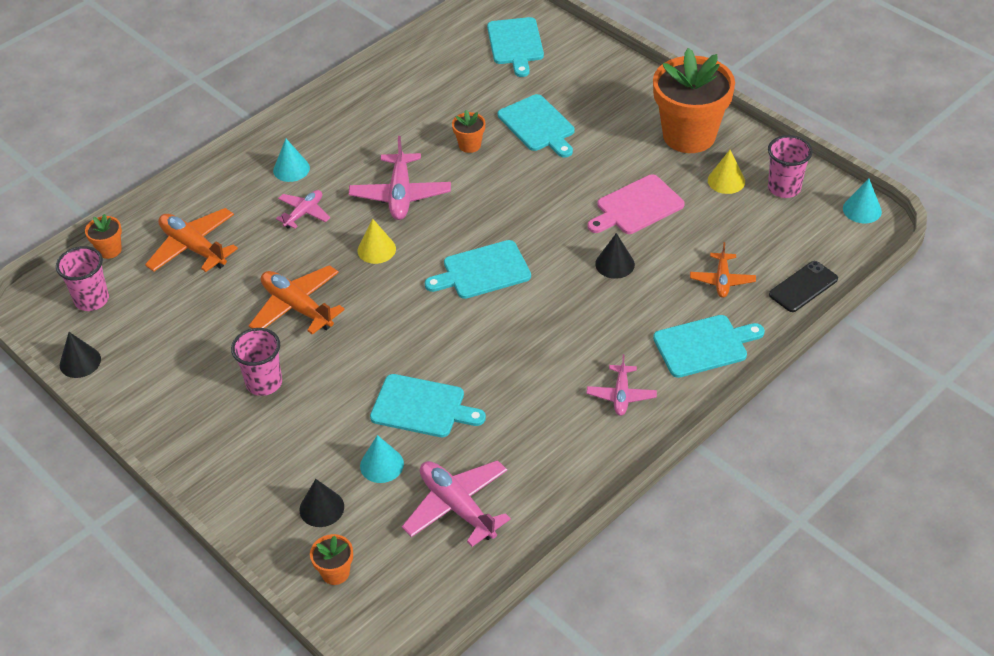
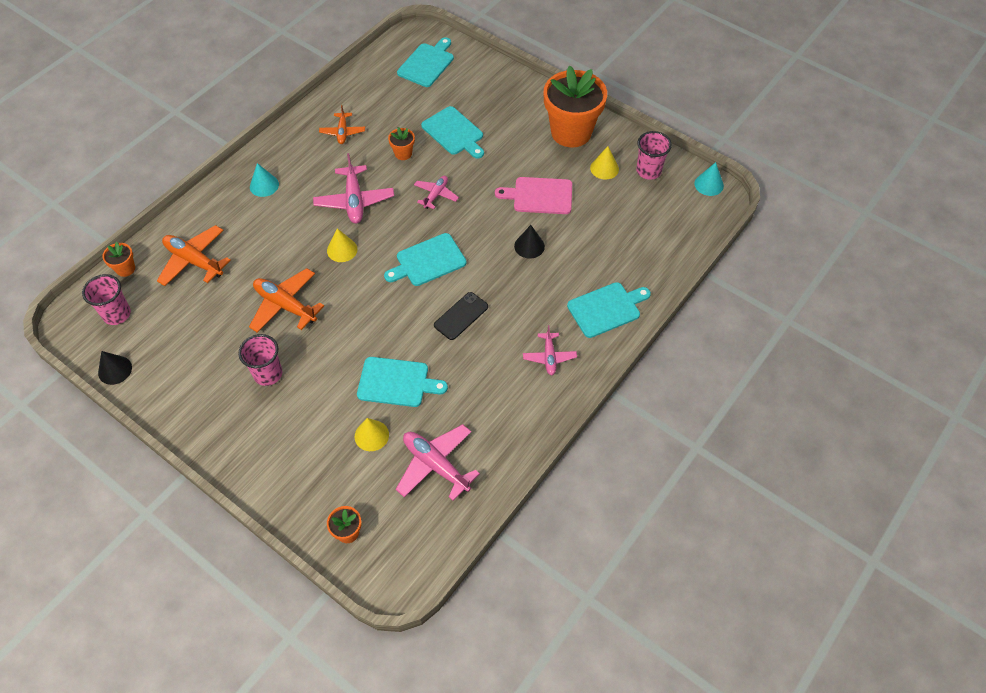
camera: 10 degrees left, 10 degrees up
pink plane [276,190,330,229] -> pink plane moved to [414,176,459,209]
black cone [299,479,344,527] -> none
turquoise cone [360,435,404,483] -> yellow cone [355,418,389,451]
turquoise cutting board [487,17,544,77] -> turquoise cutting board turned 135 degrees counterclockwise [397,37,454,87]
pink cutting board [588,174,685,234] -> pink cutting board turned 45 degrees clockwise [495,177,572,214]
orange plane [690,242,756,298] -> orange plane moved to [319,105,365,144]
black phone [769,261,838,312] -> black phone moved to [434,292,488,340]

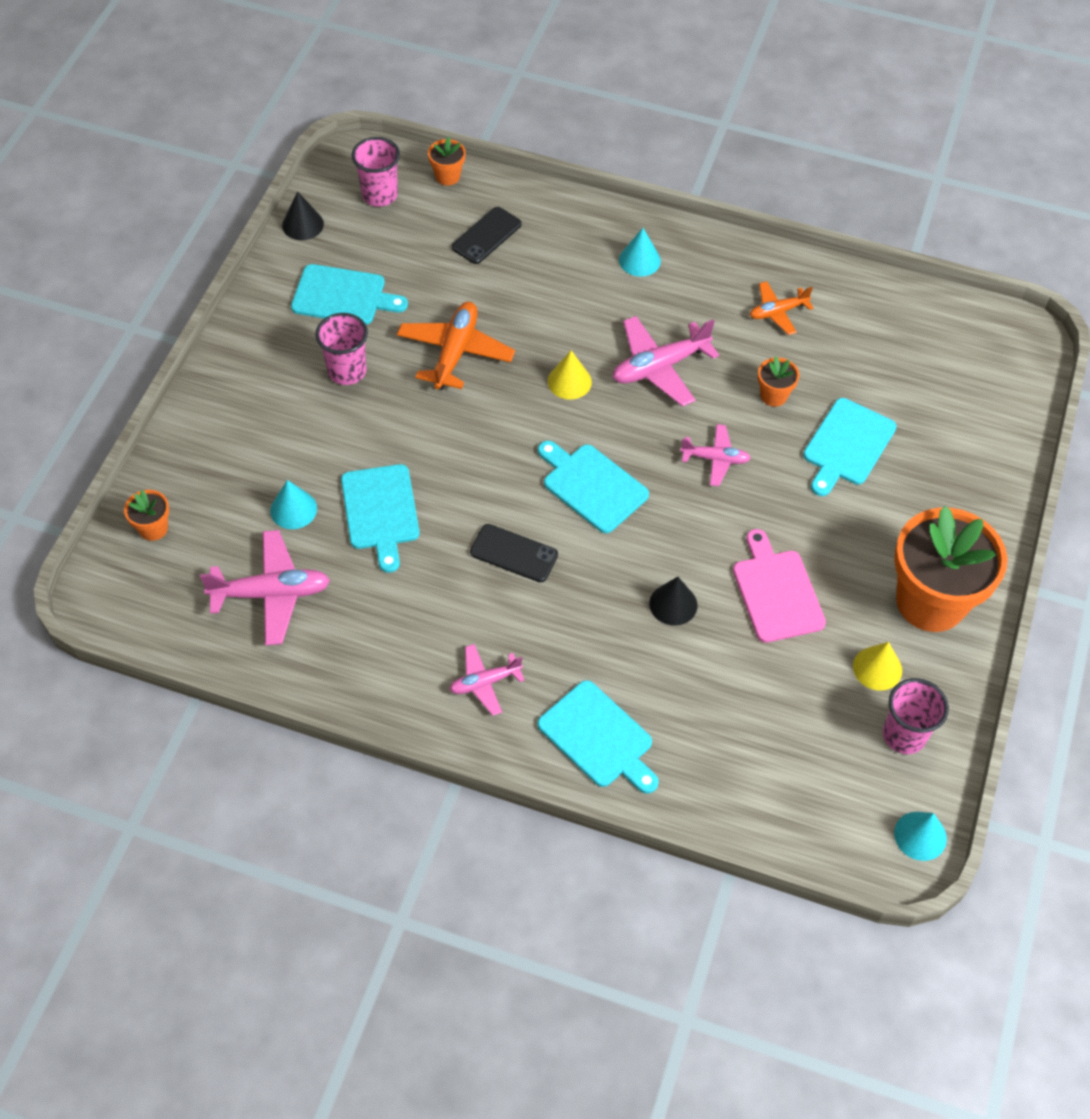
camera: 70 degrees right, 0 degrees up
orange plane [157,225,231,286] -> black phone [452,207,522,264]
yellow cone [355,418,389,451] -> turquoise cone [270,480,317,529]
pink plane [396,424,480,501] -> pink plane turned 60 degrees clockwise [200,530,330,646]
turquoise cutting board [397,37,454,87] -> turquoise cutting board moved to [291,264,408,325]

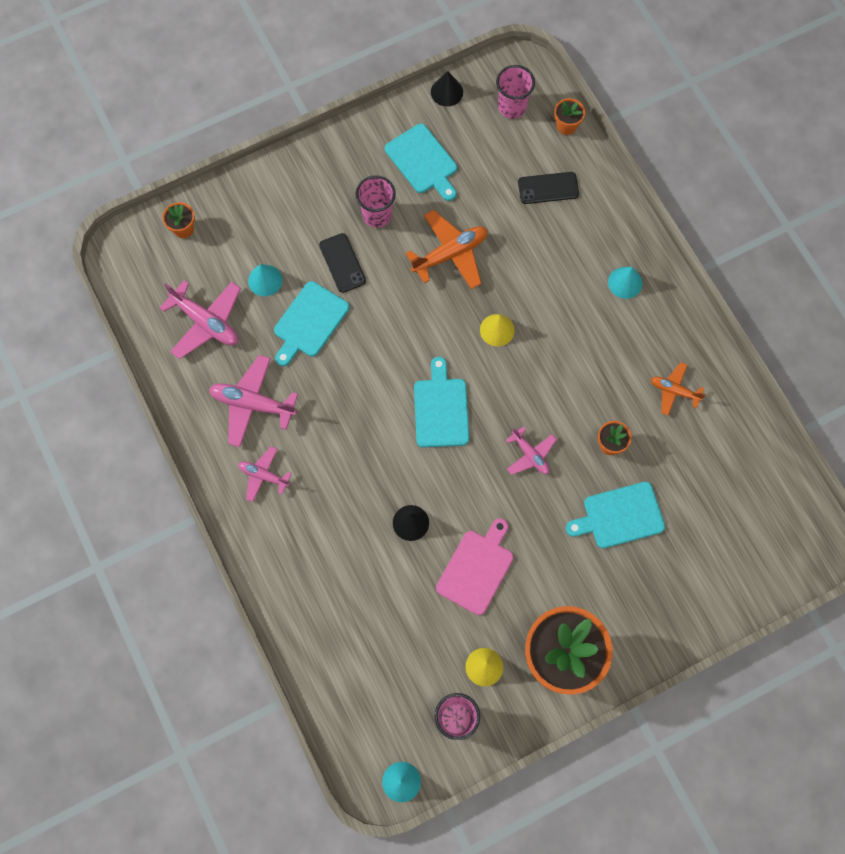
camera: 45 degrees right, 15 degrees up
black phone [470,524,558,582] -> black phone moved to [319,233,366,293]
turquoise cutting board [538,680,659,794] -> none
pink plane [613,316,719,407] -> pink plane moved to [209,355,298,447]

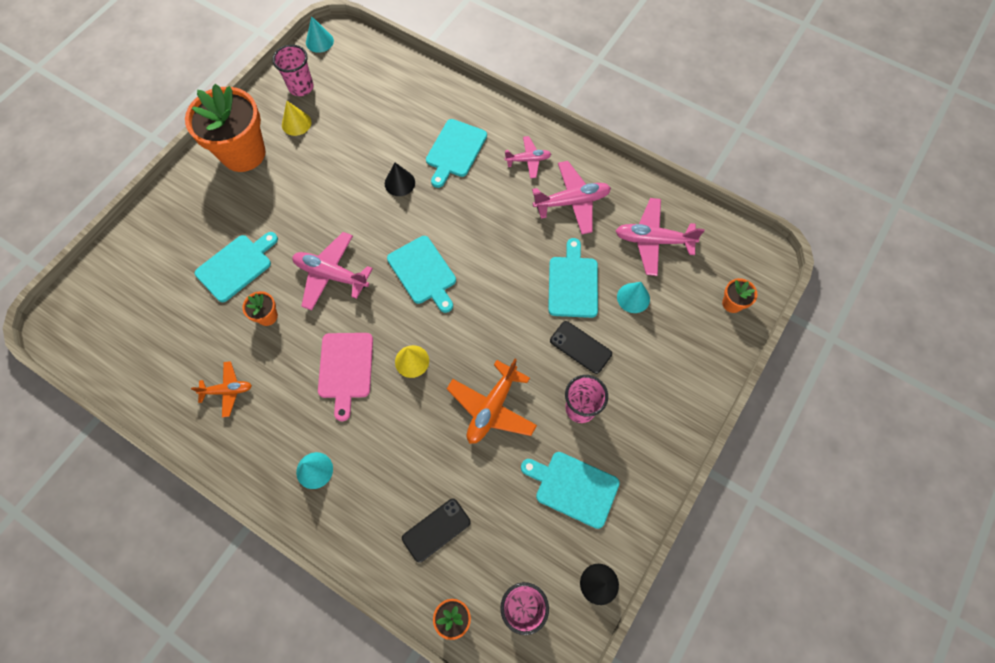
camera: 150 degrees right, 5 degrees down
pink cutting board [436,518,514,615] -> pink cutting board moved to [318,333,373,421]
pink plane [506,426,557,475] -> pink plane [292,232,373,311], size x1.66
none -> turquoise cutting board [426,119,487,188]

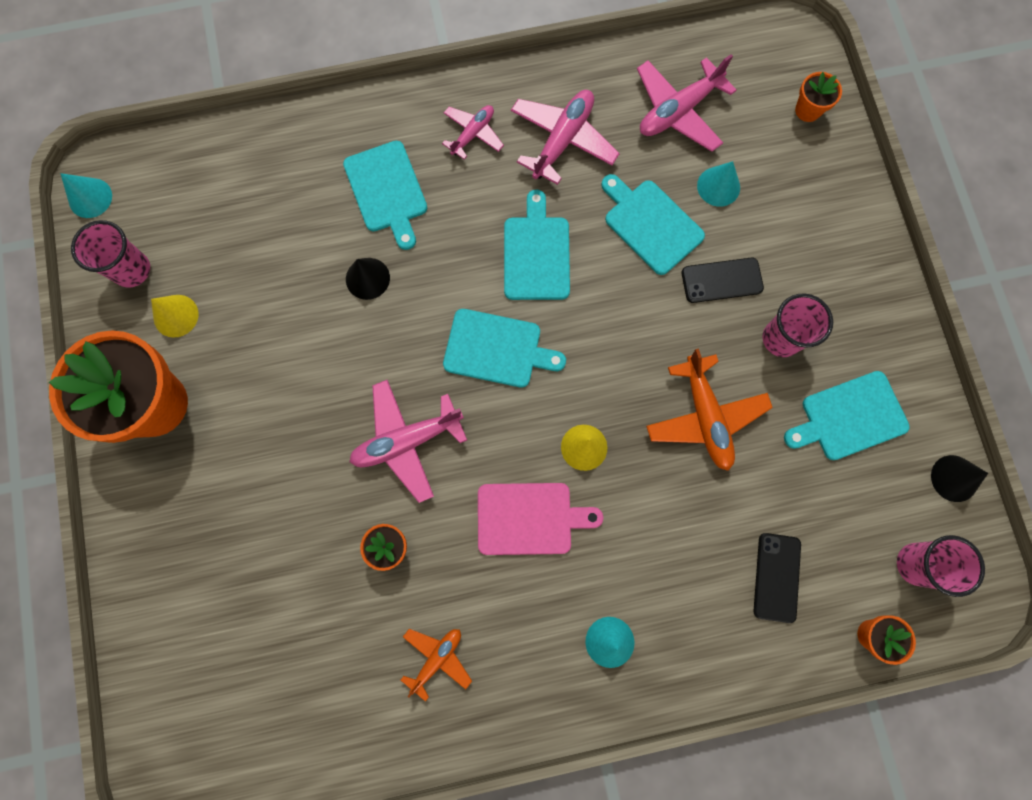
camera: 45 degrees left, 10 degrees up
turquoise cutting board [195,232,278,302] -> turquoise cutting board moved to [504,190,570,300]
pink cutting board [318,333,373,421] -> pink cutting board turned 45 degrees counterclockwise [478,483,603,555]

